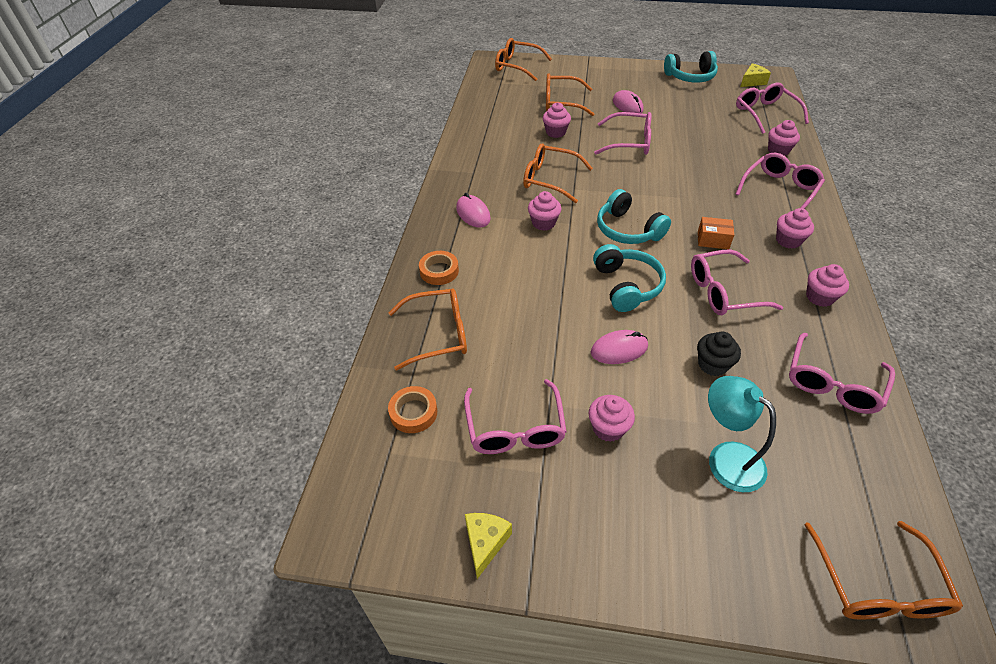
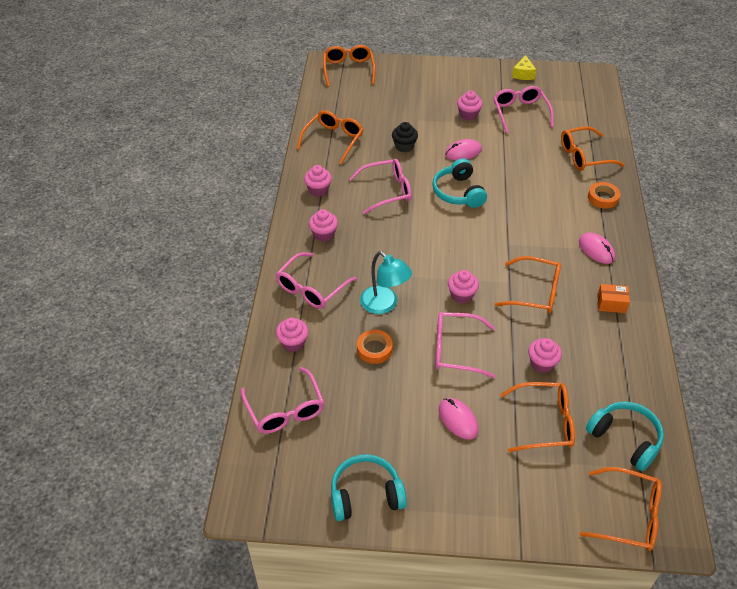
camera: 175 degrees right, 0 degrees up
orange tape [388,386,437,433] -> orange tape moved to [357,330,393,364]
pink cupcake [528,191,562,231] -> pink cupcake moved to [448,270,479,303]
turquoise headphones [597,189,671,244] -> turquoise headphones moved to [586,401,664,471]
orange box [698,217,734,249] -> orange box moved to [597,284,630,313]
turquoise lamp [708,376,776,492] -> turquoise lamp moved to [360,251,412,314]
yellow cheese [740,63,771,87] -> none
pink glasses [789,333,895,414] -> orange glasses [297,110,364,164]

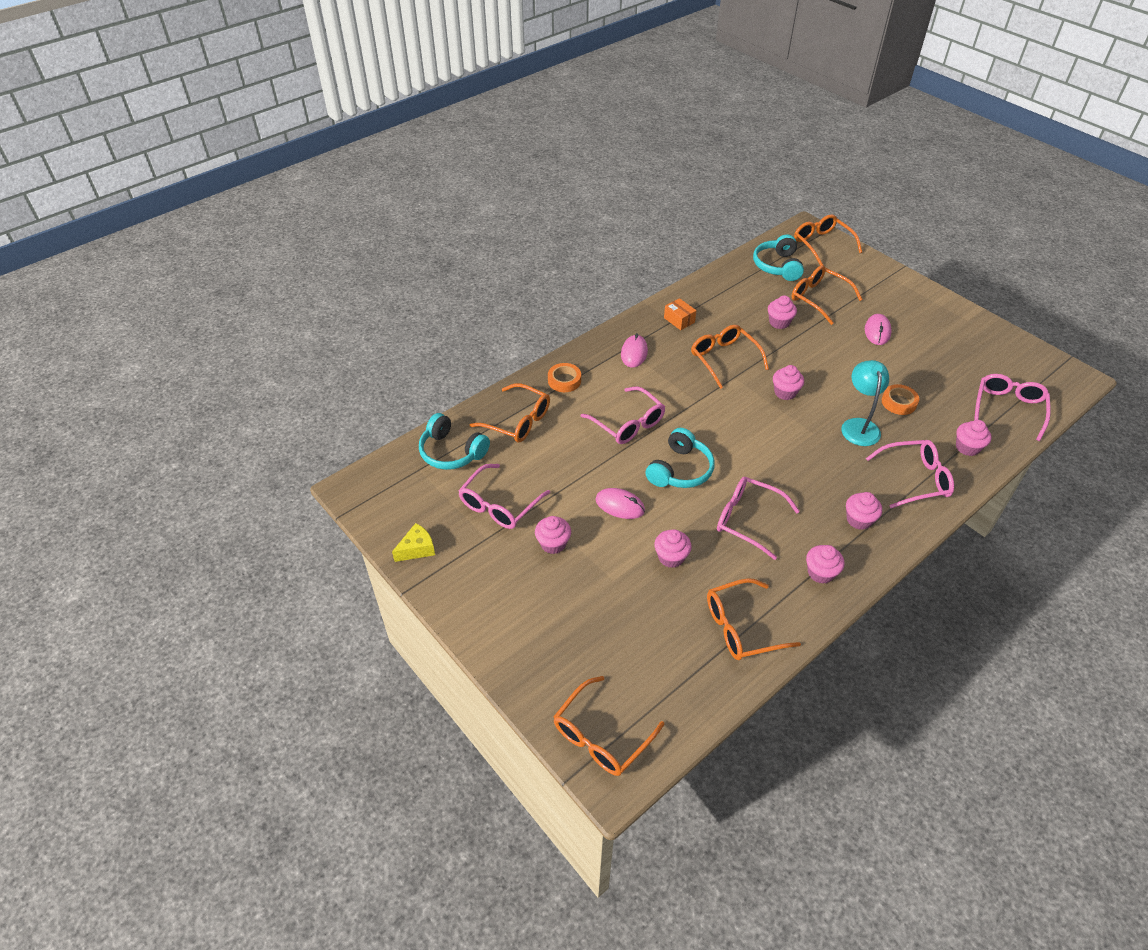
camera: 135 degrees left, 0 degrees up
turquoise headphones [331,454,407,521] -> turquoise headphones moved to [419,413,490,470]
black cupcake [392,122,418,153] -> pink cupcake [654,529,692,568]
pink glasses [435,312,495,378] -> pink glasses moved to [581,386,665,444]

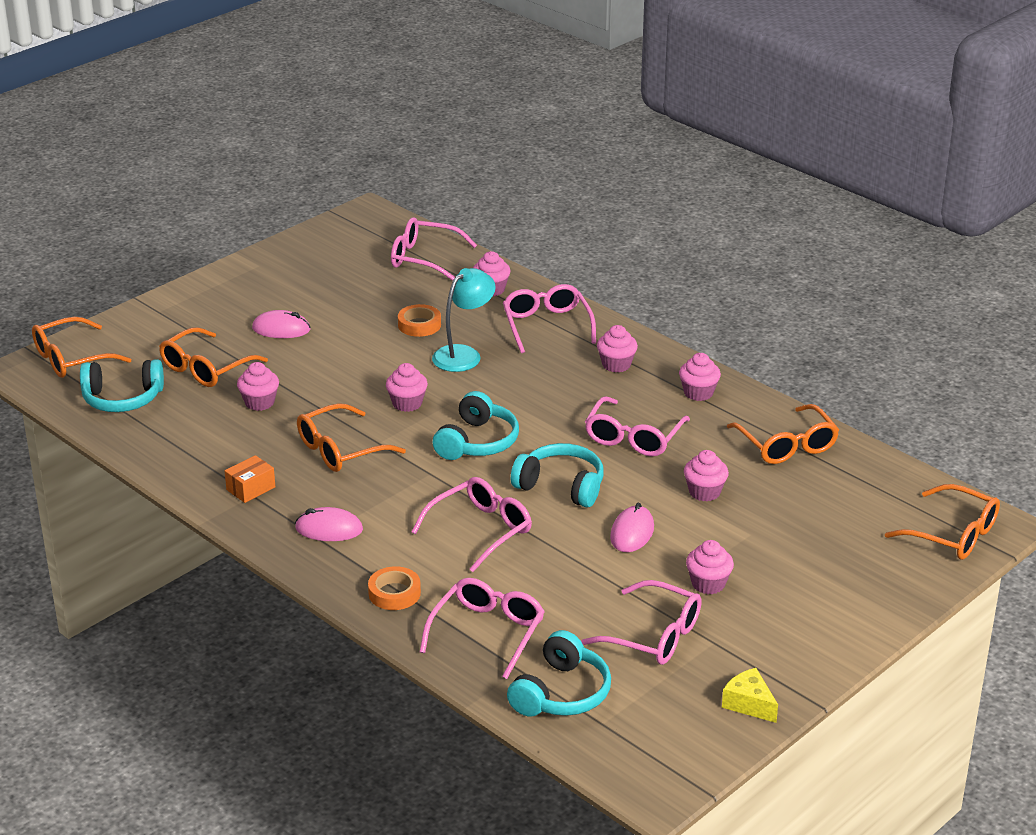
camera: 95 degrees left, 15 degrees down
orange glasses [470,383,550,442] -> pink glasses [420,578,545,679]
turquoise lamp [841,360,889,446] -> turquoise lamp turned 135 degrees clockwise [432,268,496,372]
none -> turquoise headphones [433,391,519,460]

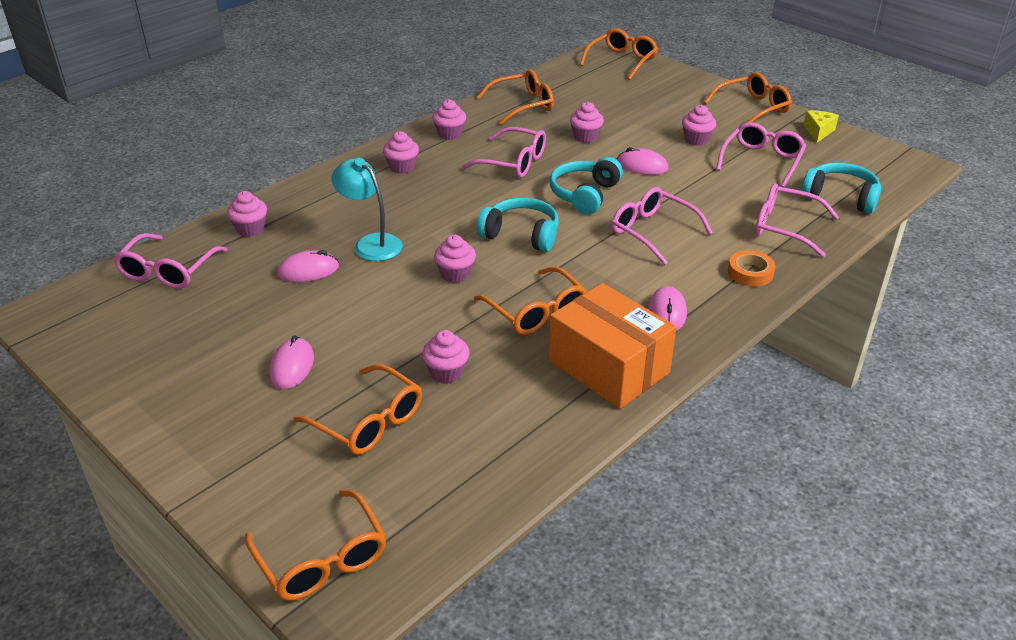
camera: 90 degrees left, 5 degrees up
turquoise headphones [80,359,164,412] -> none
orange box [225,455,275,503] -> orange box [549,283,676,409], size x2.39
orange tape [398,304,441,337] -> pink mouse [277,250,339,282]
pink glasses [503,284,596,353] -> none
yellow cheese [722,668,778,723] -> yellow cheese turned 150 degrees clockwise [803,110,839,143]
none -> orange glasses [704,72,792,123]

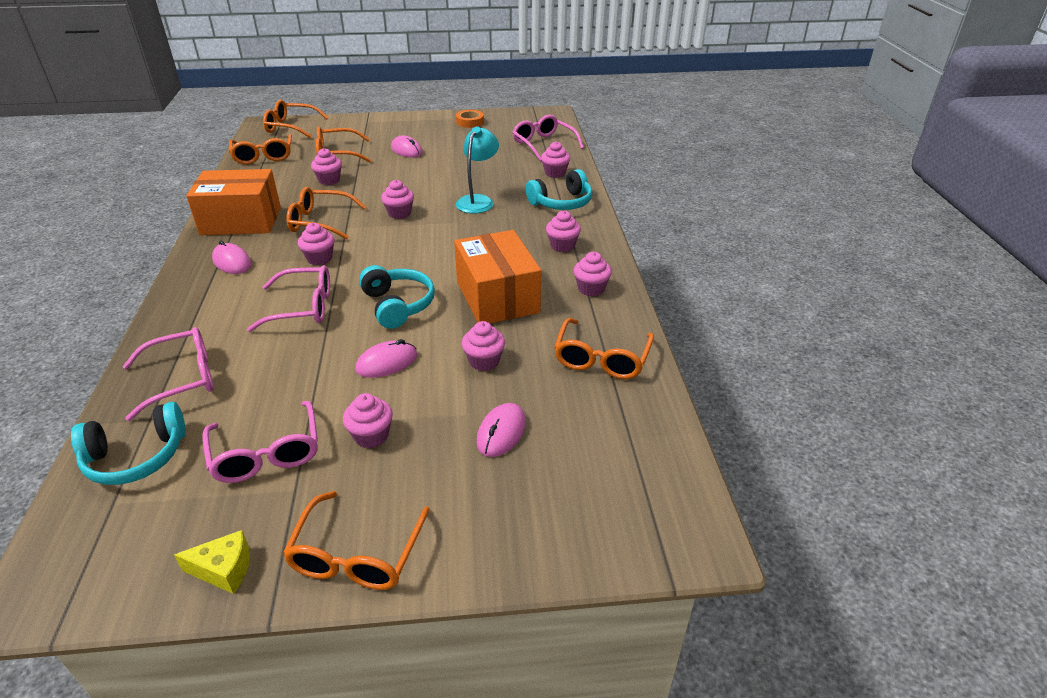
camera: 130 degrees right, 0 degrees up
pink mouse [277,250,339,282] -> pink mouse moved to [476,403,526,457]
turquoise lamp [331,158,403,261] -> turquoise lamp turned 60 degrees counterclockwise [456,127,499,213]
pink glasses [461,127,546,178] -> orange box [454,230,541,323]
turquoise headphones [477,197,559,252] -> turquoise headphones moved to [526,169,592,210]
orange glasses [580,28,658,80] -> orange glasses moved to [229,134,292,164]
orange tape [728,250,775,287] -> orange tape moved to [456,110,484,128]
yellow cheese [803,110,839,143] -> yellow cheese turned 60 degrees counterclockwise [174,530,250,594]
none -> pink cupcake [298,223,334,265]

